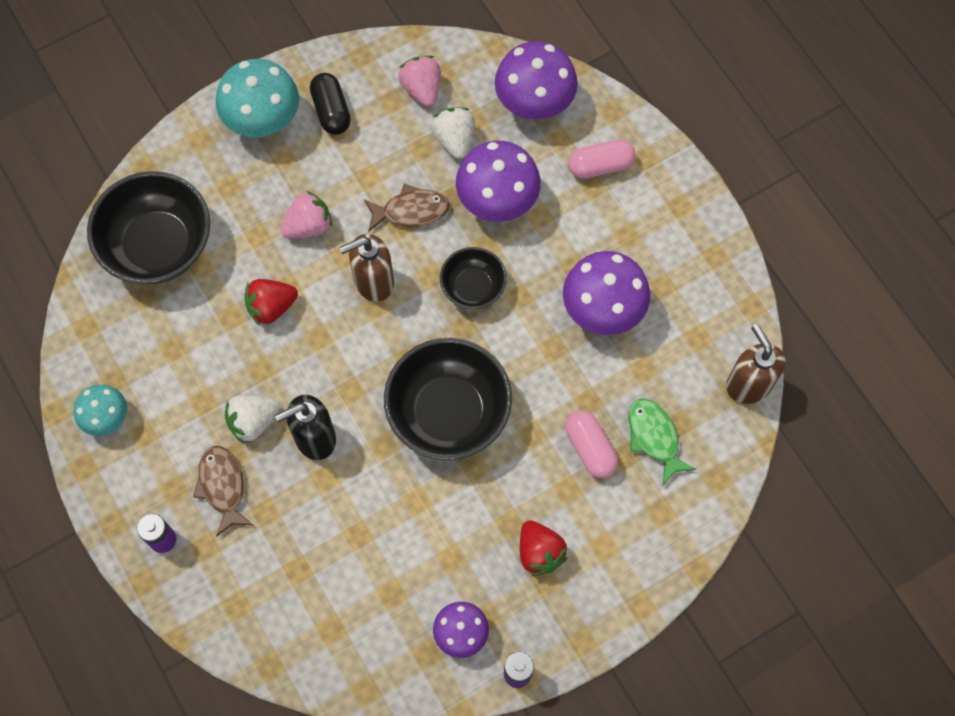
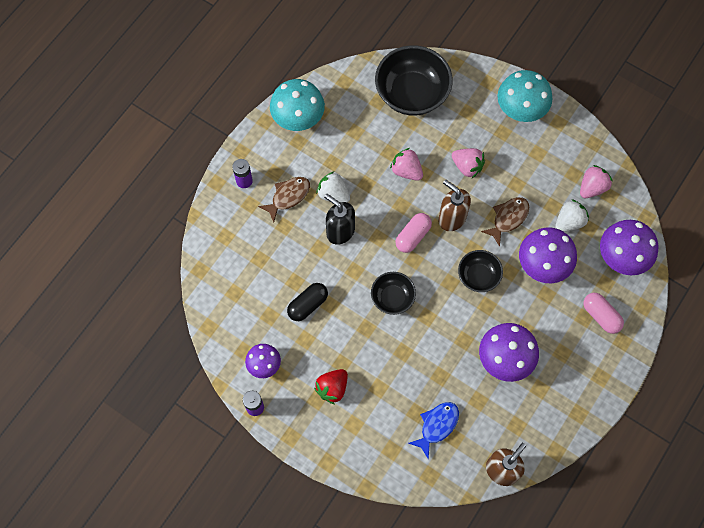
camera: 65 degrees right, 0 degrees up
turquoise mushroom [73,385,127,436] -> turquoise mushroom [270,79,325,131], size x1.68
red strawberry [244,279,298,326] -> pink strawberry [390,148,423,181]
black capsule [310,73,351,135] -> black capsule moved to [287,283,328,321]
brown fish [364,184,450,232] -> brown fish turned 105 degrees counterclockwise [481,197,529,247]
black bowl [384,338,512,460] -> black bowl [371,272,416,315], size x0.55
pink capsule [565,410,618,478] -> pink capsule moved to [395,213,432,253]
green fish [628,399,696,485] -> blue fish [408,402,459,460]

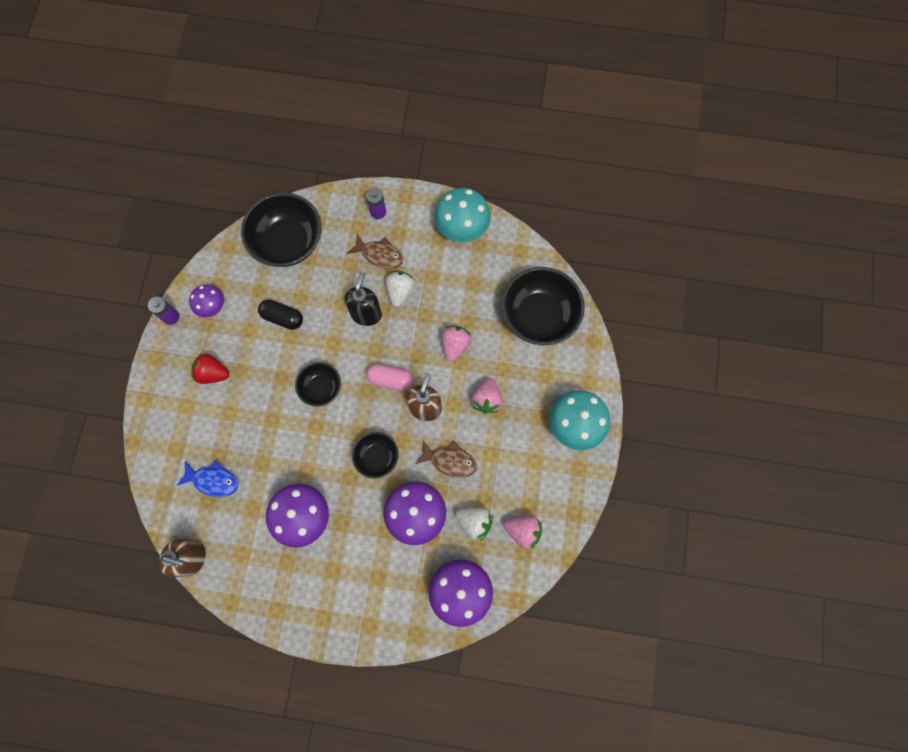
camera: 65 degrees right, 5 degrees up
pink capsule [583,293,624,334] -> none
none -> black bowl [241,193,321,267]

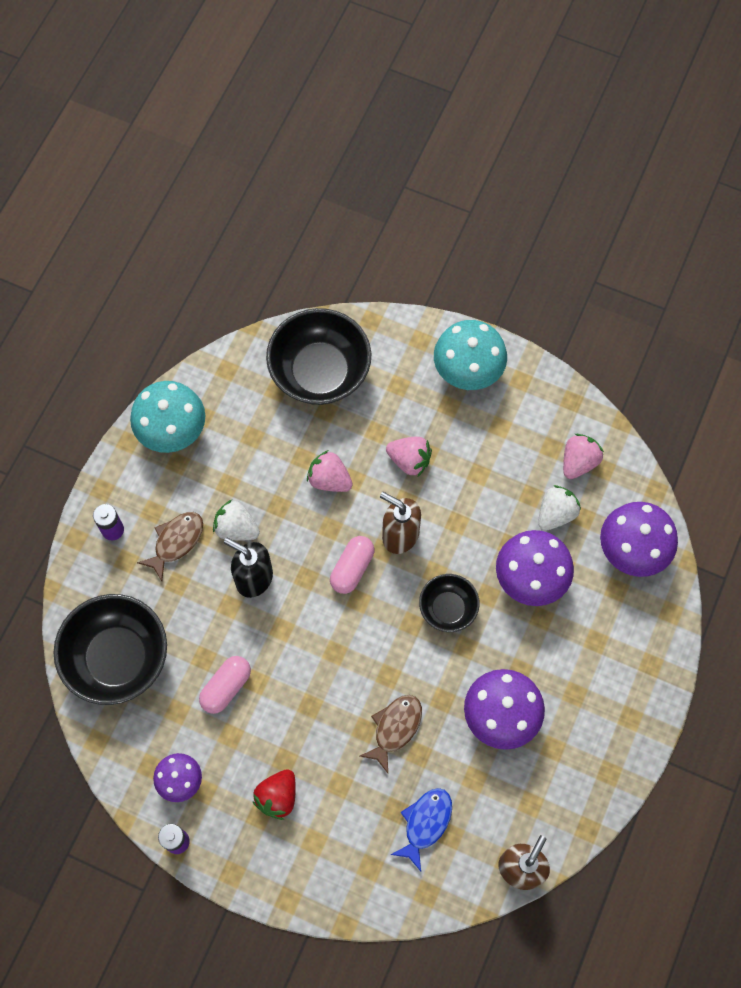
camera: 75 degrees left, 5 degrees down
black capsule [258,299,303,330] -> pink capsule [199,656,251,714]
black bowl [295,362,341,407] -> none
brown fish [416,441,477,478] -> brown fish moved to [360,695,422,773]

